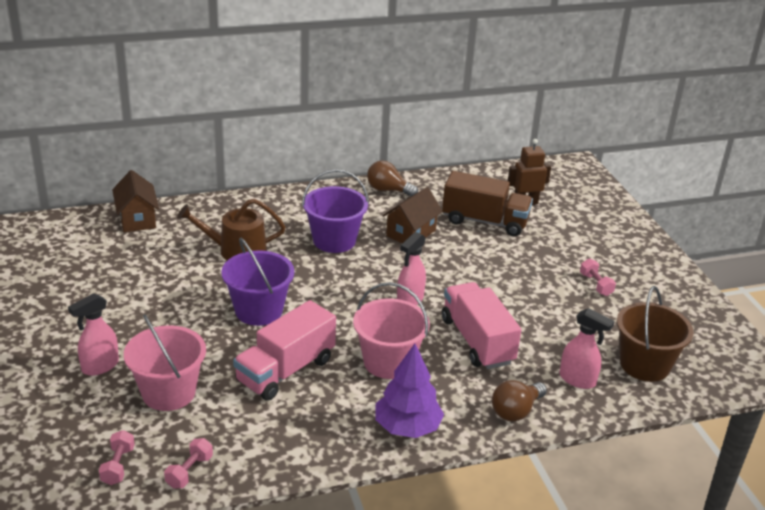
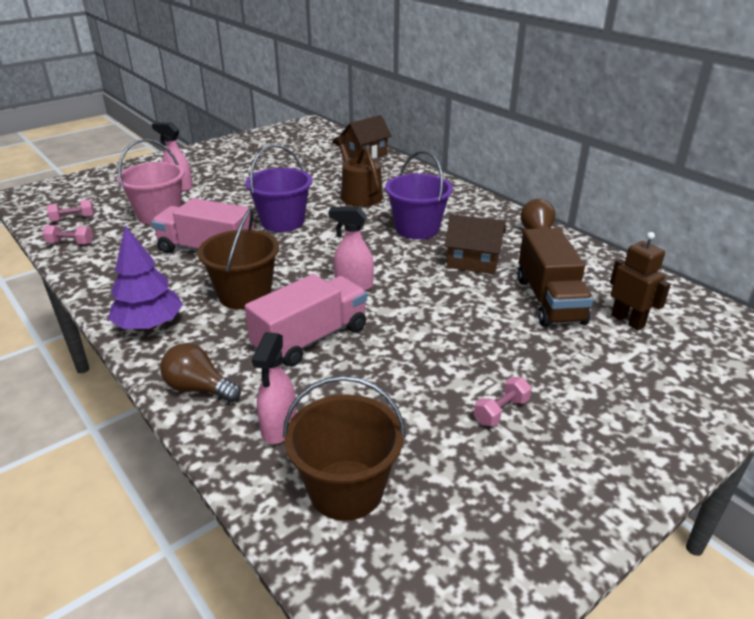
camera: 70 degrees right, 0 degrees up
pink bucket [353,282,430,379] -> brown bucket [197,208,279,310]

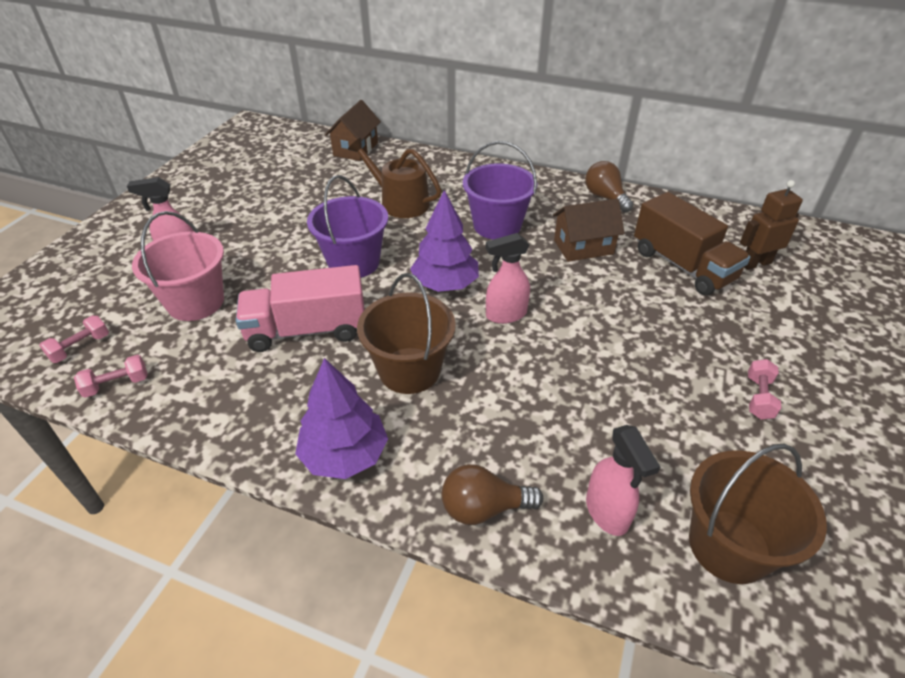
camera: 30 degrees left, 10 degrees up
pink truck [245,274,367,367] -> none
brown robot [610,232,671,330] -> brown robot turned 45 degrees counterclockwise [740,180,803,270]
none -> purple tree [410,190,479,292]

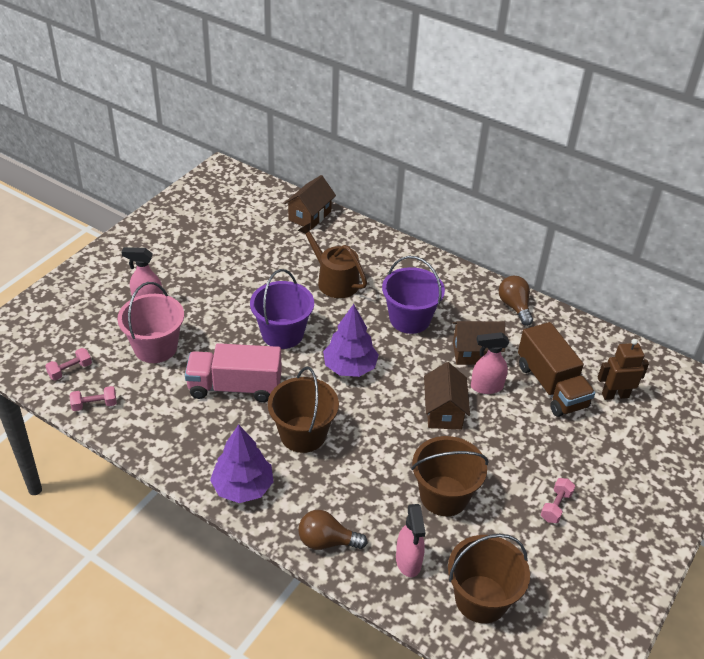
camera: 10 degrees right, 0 degrees up
pink spray bottle [485,233,530,324] -> pink spray bottle moved to [471,332,509,394]
none -> brown bucket [411,436,489,516]
none -> brown house [424,362,470,430]

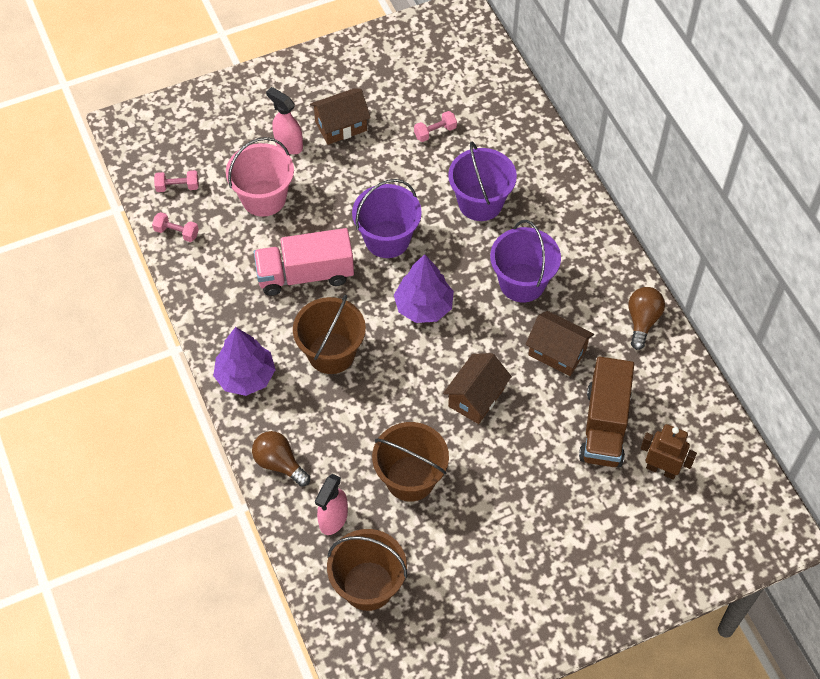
camera: 35 degrees right, 15 degrees up
pink truck [185,343,282,402] -> pink truck turned 45 degrees counterclockwise [254,228,354,296]
brown house [284,175,336,230] -> brown house moved to [310,88,371,145]
brown watering can [298,223,367,298] -> purple bucket [448,141,517,221]
pink spray bottle [471,332,509,394] -> none
pink dumbbell [541,478,575,523] -> pink dumbbell moved to [414,111,457,142]

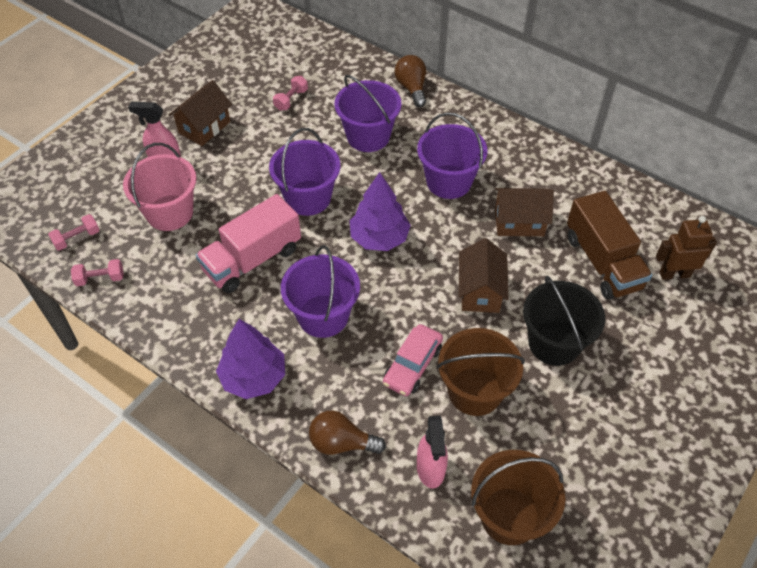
camera: 30 degrees left, 5 degrees down
brown bucket [293,295,366,374] -> purple bucket [281,245,360,338]
brown light bulb [628,287,665,350] -> brown light bulb moved to [395,55,426,107]
none -> pink car [383,324,443,396]
none -> black bucket [523,276,605,366]

